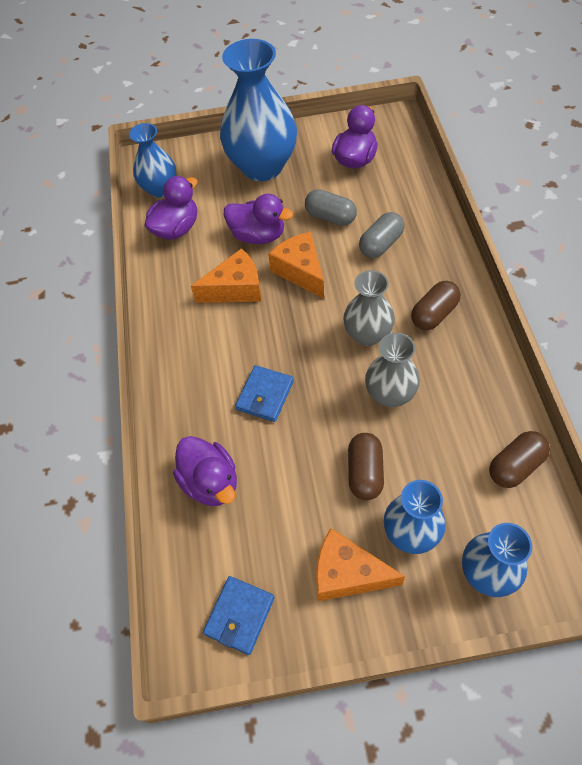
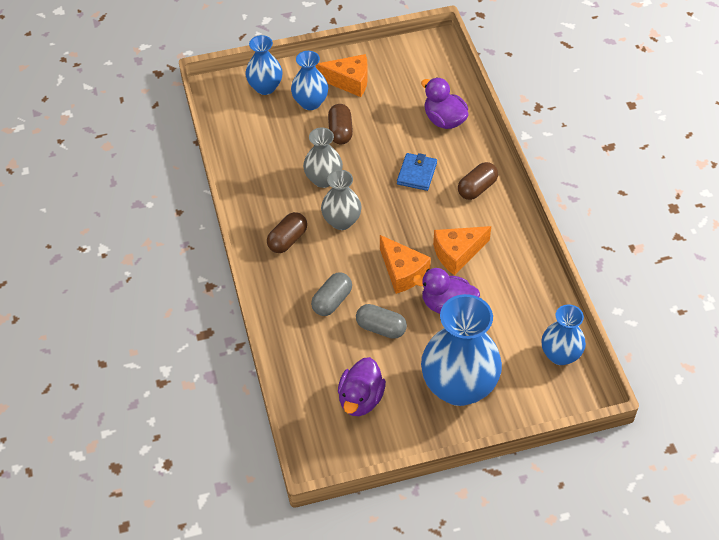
camera: 170 degrees right, 5 degrees down
purple duck [144,176,198,240] -> none
blue wallet [203,576,275,655] -> none
brown capsule [489,431,550,488] -> brown capsule moved to [458,162,498,200]

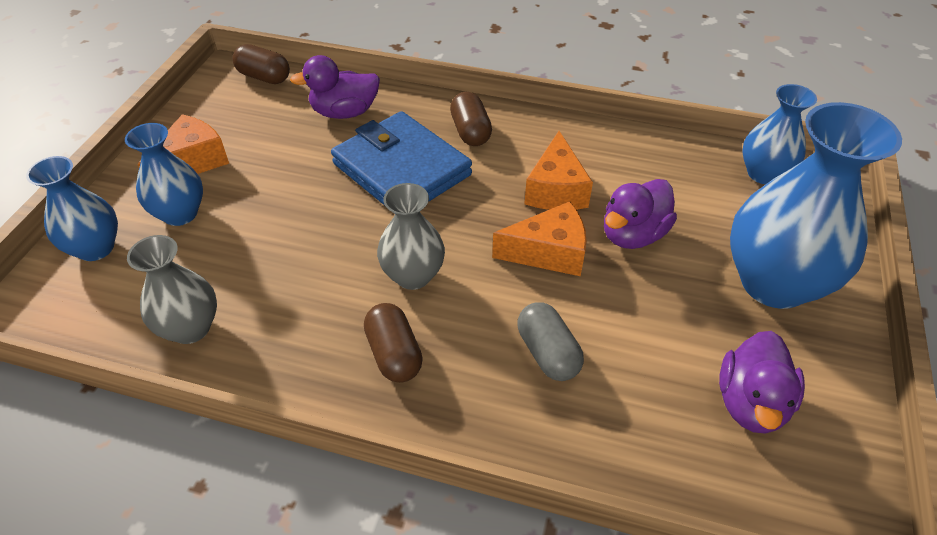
camera: 60 degrees left, 5 degrees down
grey vase [303,127,343,188] -> grey vase moved to [127,235,217,344]
brown capsule [328,104,353,145] -> brown capsule moved to [232,44,290,84]
purple duck [338,357,386,416] -> purple duck turned 60 degrees clockwise [719,331,805,434]
grey capsule [356,304,407,339] -> none
blue wallet [397,153,437,191] -> blue wallet [331,111,472,214], size x1.97

